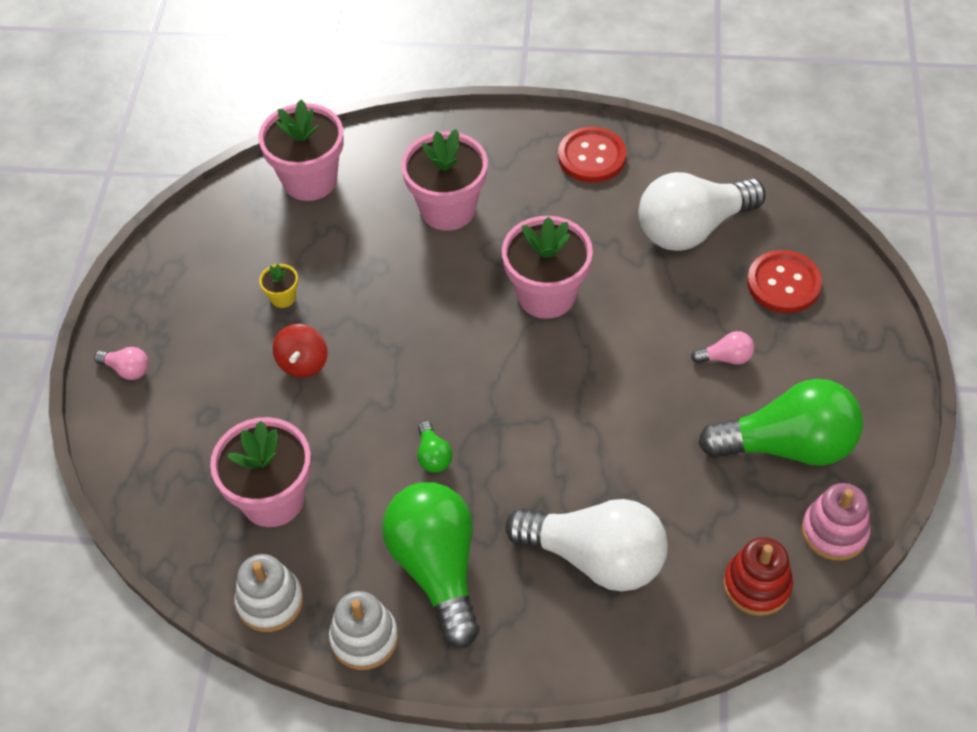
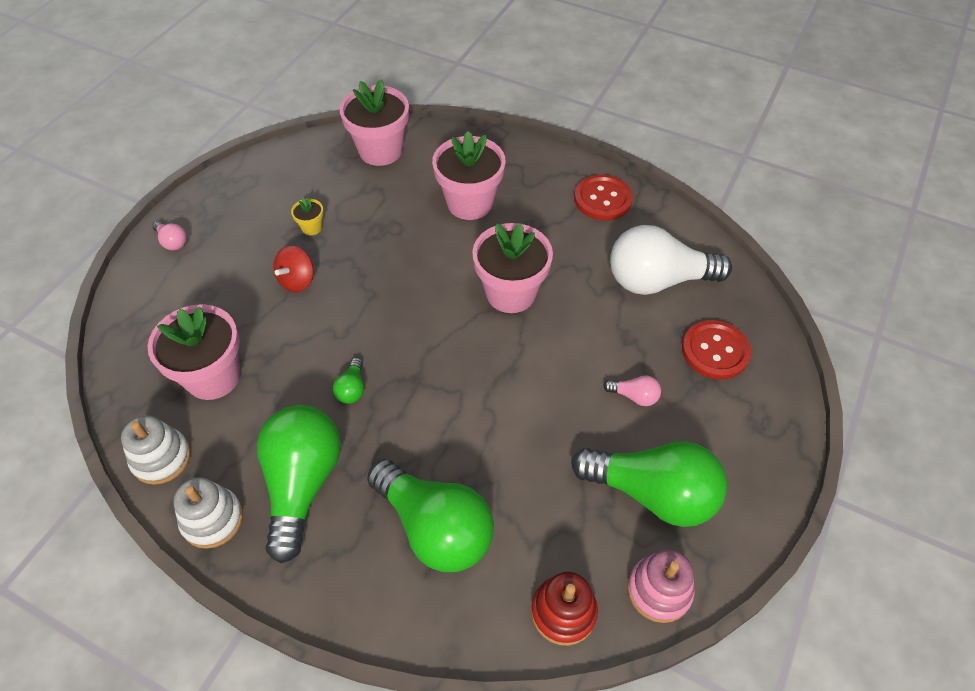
camera: 20 degrees right, 0 degrees up
white light bulb [505,499,668,592] -> green light bulb [367,459,494,572]

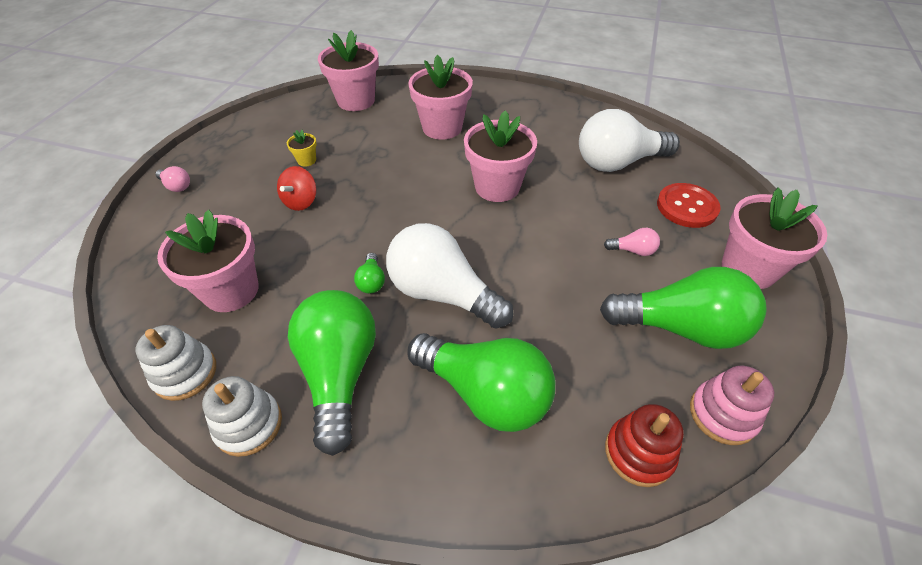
camera: 10 degrees left, 5 degrees down
red button [574,174,633,221] -> none
none -> white light bulb [386,223,514,329]
none -> pink flower pot [722,187,827,289]

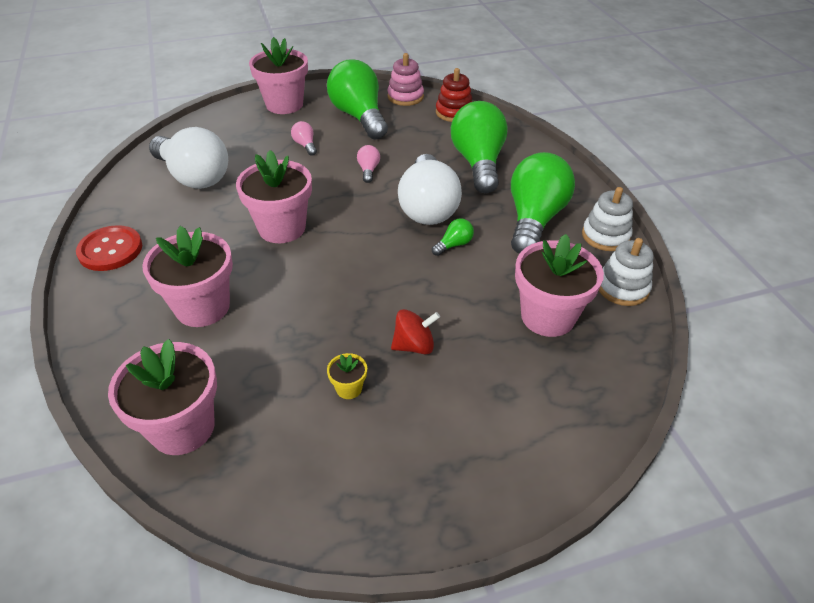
camera: 125 degrees left, 5 degrees down
pink light bulb [155,166,190,192] -> pink light bulb moved to [357,145,380,183]
green light bulb [288,290,376,456] -> green light bulb turned 150 degrees clockwise [511,152,575,254]
red button [657,183,721,228] -> red button moved to [76,225,142,271]

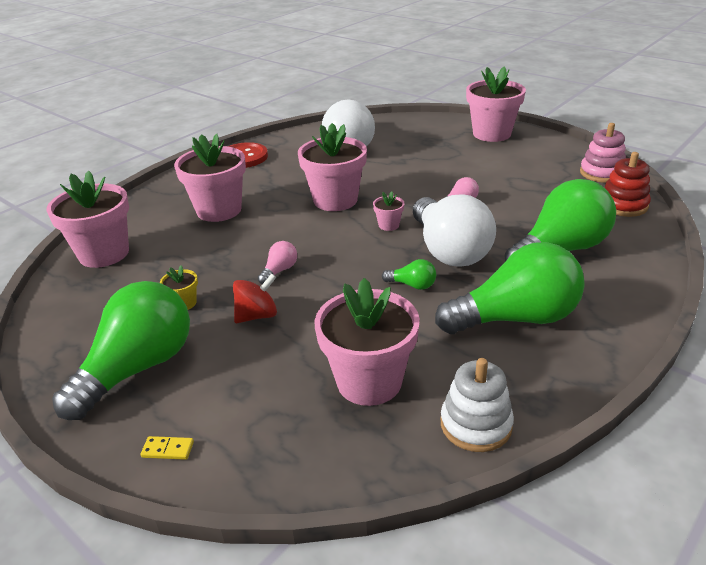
camera: 60 degrees right, 10 degrees down
pink light bulb [291,121,317,156] -> pink light bulb moved to [258,241,297,284]
green light bulb [327,59,388,139] -> green light bulb moved to [52,281,190,420]
red spinning top [391,309,440,355] -> red spinning top turned 75 degrees counterclockwise [233,273,277,323]
white light bulb [398,154,462,225] -> white light bulb turned 75 degrees counterclockwise [413,194,496,267]
white stacking toy [582,187,633,251] -> none
none -> yellow domino [141,436,194,460]
none -> pink flower pot [373,191,404,231]

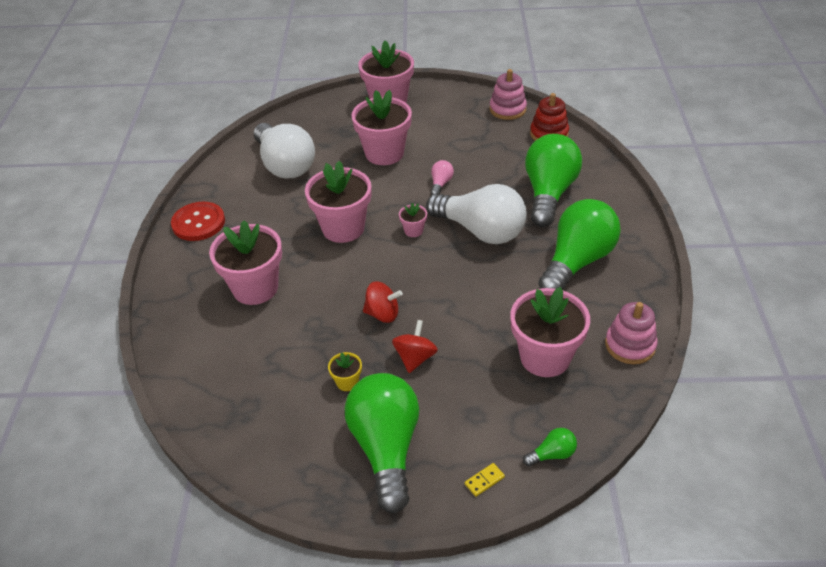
camera: 40 degrees left, 10 degrees up
pink flower pot [47,171,129,268] -> pink flower pot moved to [351,90,412,165]
pink light bulb [258,241,297,284] -> red spinning top [363,281,403,323]
green light bulb [382,259,436,290] -> green light bulb moved to [523,428,577,467]
white stacking toy [441,358,514,452] -> pink stacking toy [605,302,658,364]

